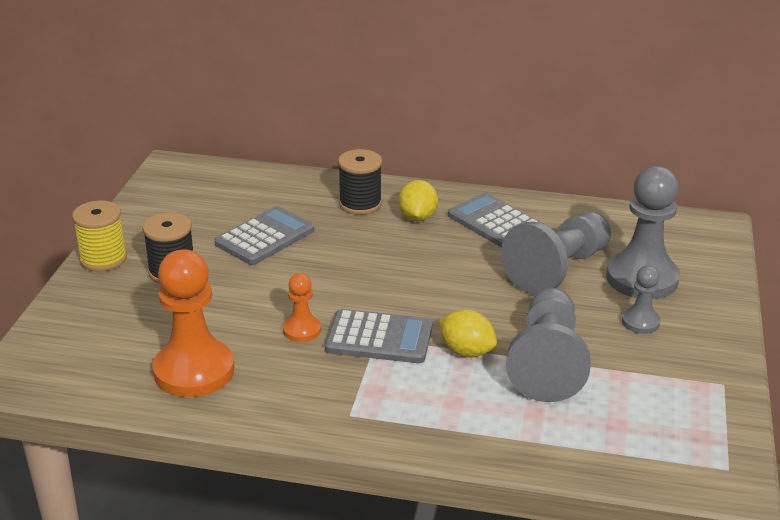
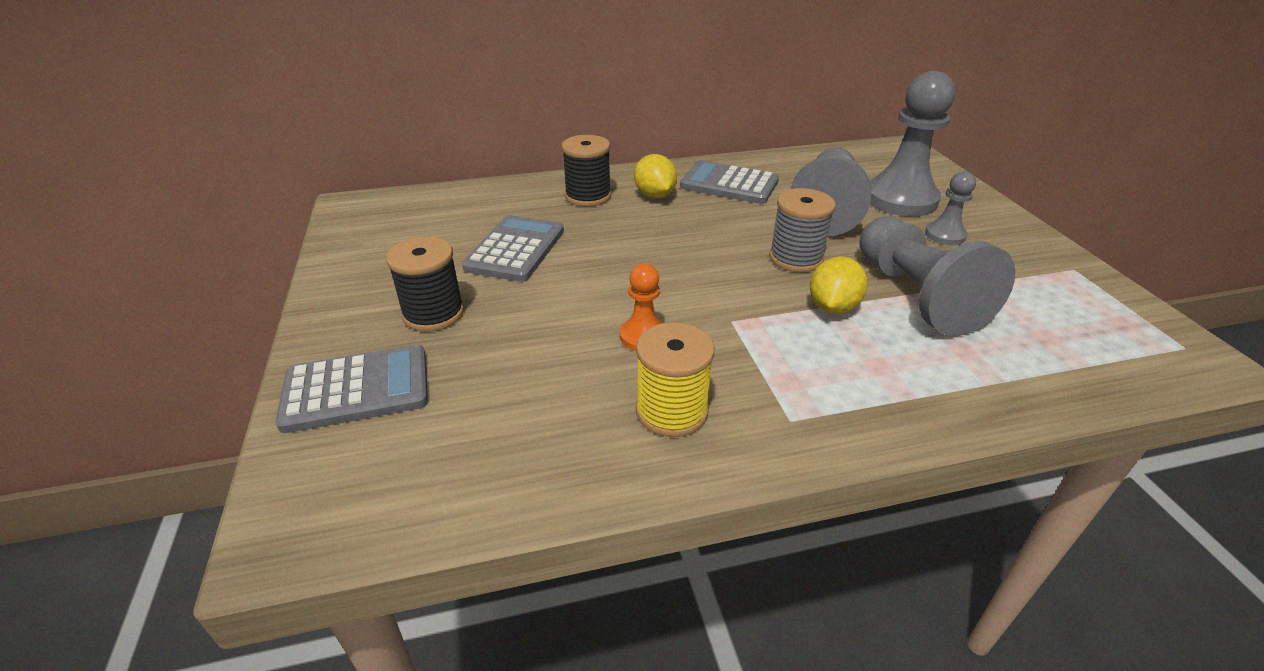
camera: 25 degrees left, 5 degrees up
yellow spool [72,200,127,272] -> yellow spool moved to [636,322,715,437]
orange pawn [152,249,234,397] -> none
grey calculator [325,309,433,363] -> grey calculator moved to [276,345,428,433]
yellow lemon [439,309,497,358] -> yellow lemon turned 75 degrees counterclockwise [810,256,868,314]
none -> grey spool [769,188,836,272]

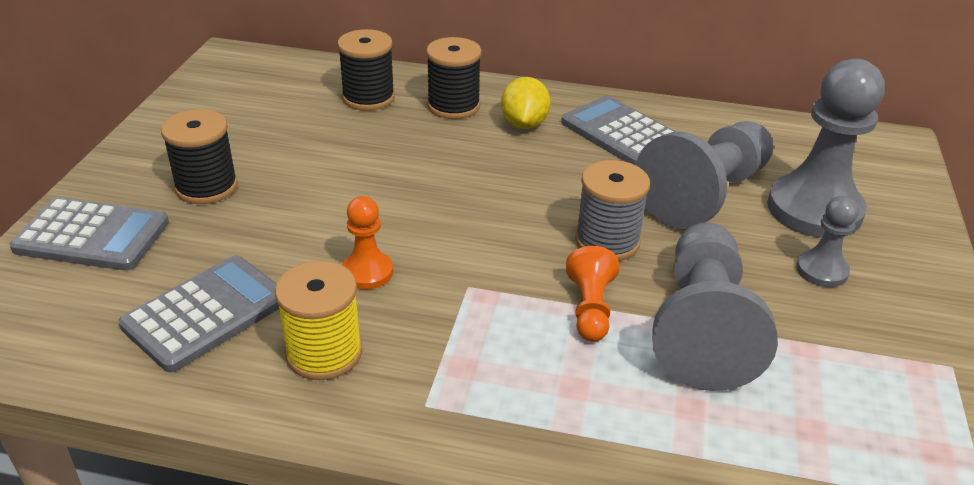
camera: 25 degrees right, 0 degrees up
grey calculator [462,215,564,282] -> grey calculator moved to [118,255,279,372]
yellow lemon [810,256,868,314] -> orange pawn [566,246,619,341]
none -> black spool [337,29,395,111]

